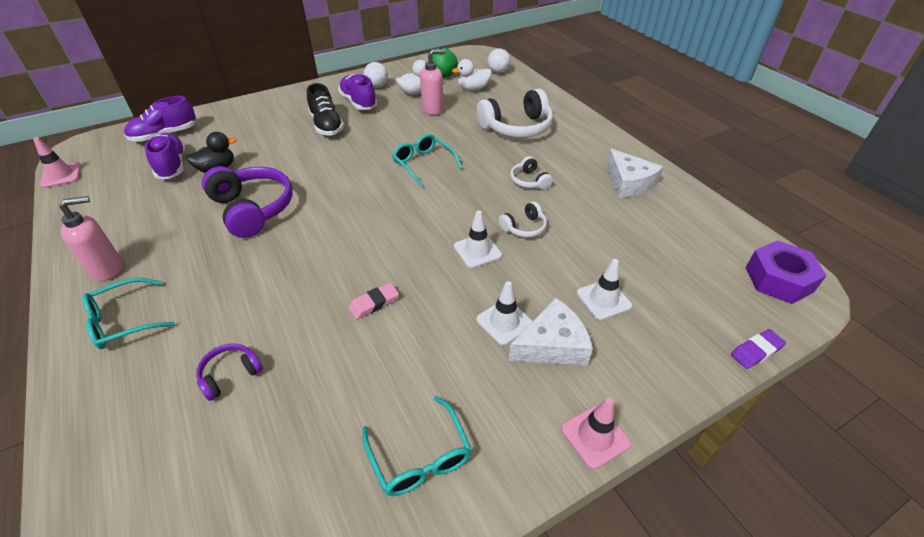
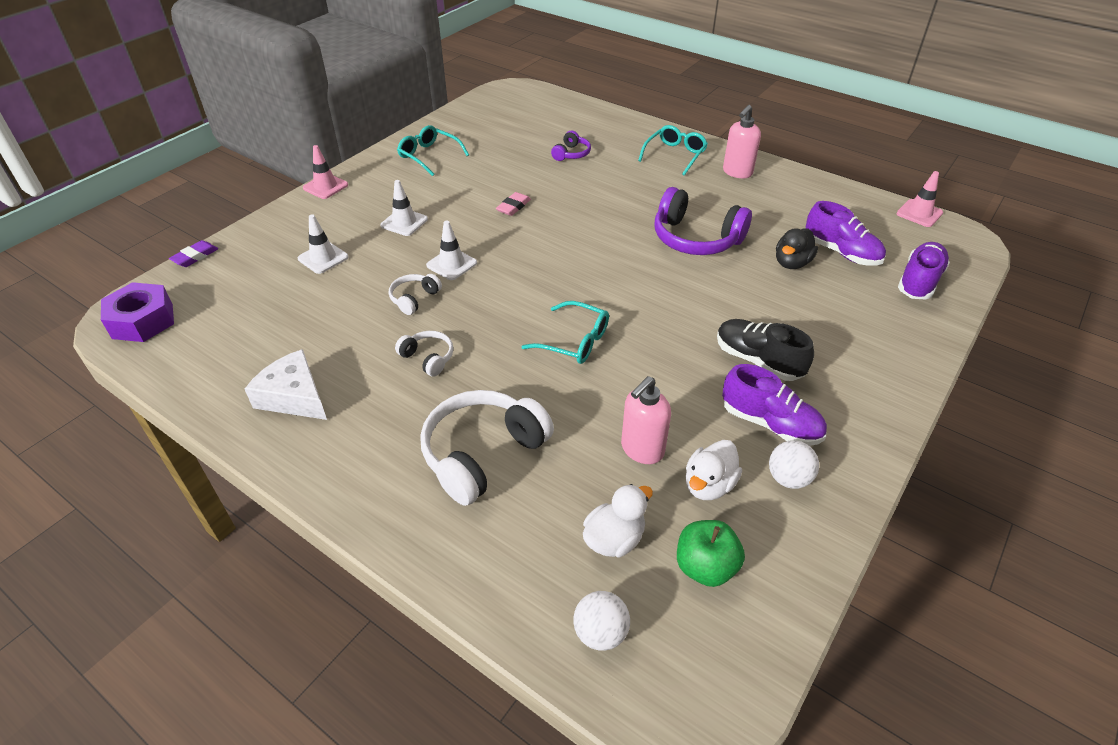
camera: 155 degrees right, 0 degrees up
white cheese [509,298,593,365] -> none

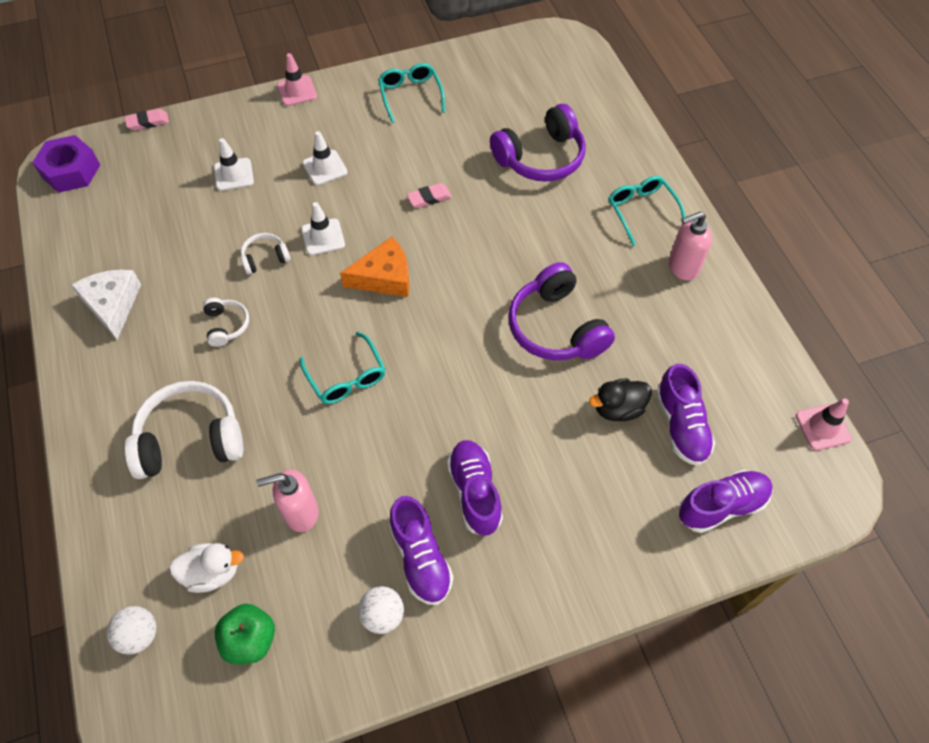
camera: 35 degrees right, 15 degrees up
purple eraser [169,240,218,267] -> pink eraser [125,109,169,131]
purple headphones [551,131,591,161] -> purple headphones [490,104,586,182], size x2.01
turquoise glasses [638,125,708,176] -> turquoise glasses turned 90 degrees counterclockwise [608,176,685,246]
white duck [685,440,742,500] -> none
black shoe [717,319,814,381] -> purple shoe [447,440,503,536]
none -> orange cheese [340,237,410,297]

